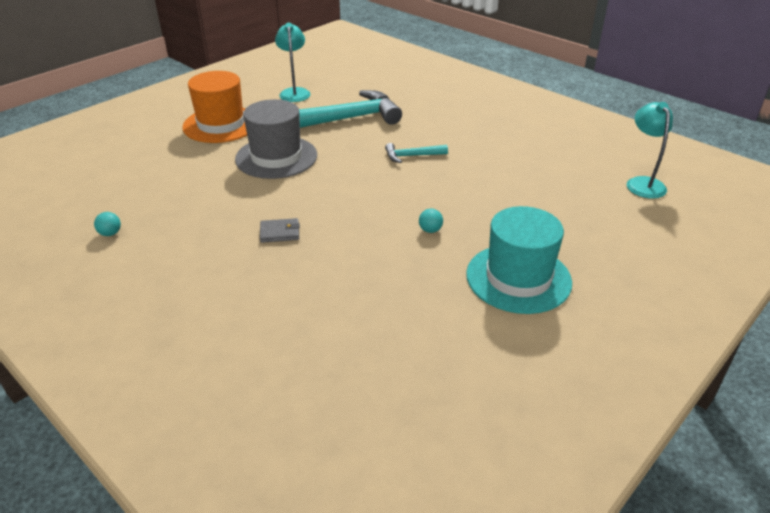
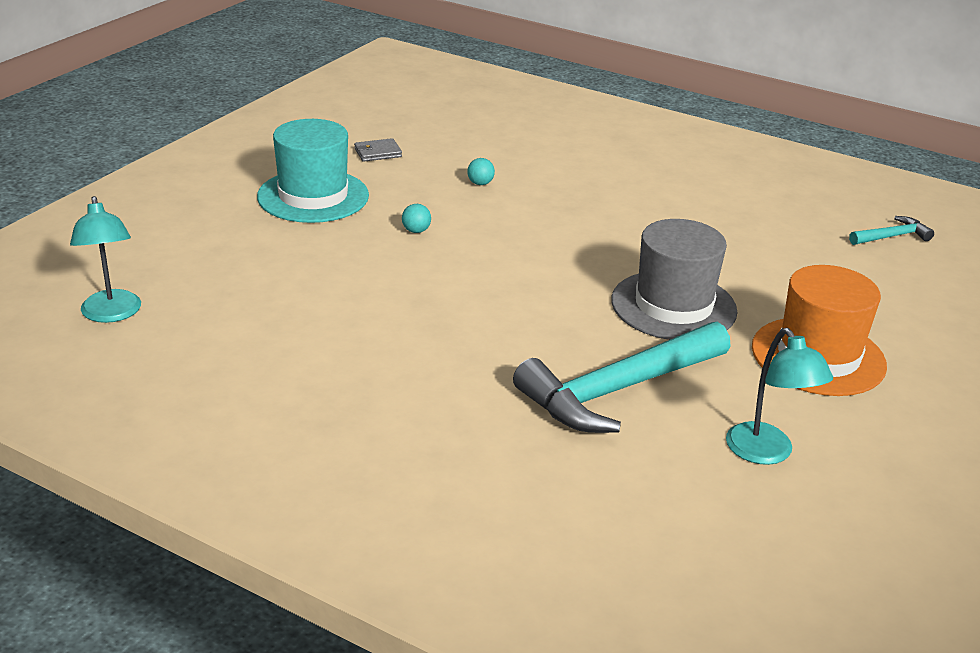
camera: 165 degrees right, 5 degrees down
turquoise ball [94,212,121,236] -> turquoise ball moved to [467,158,495,185]
grey wallet [260,218,300,243] -> grey wallet moved to [354,138,402,162]
turquoise hammer [385,143,448,163] -> turquoise hammer moved to [849,216,934,245]

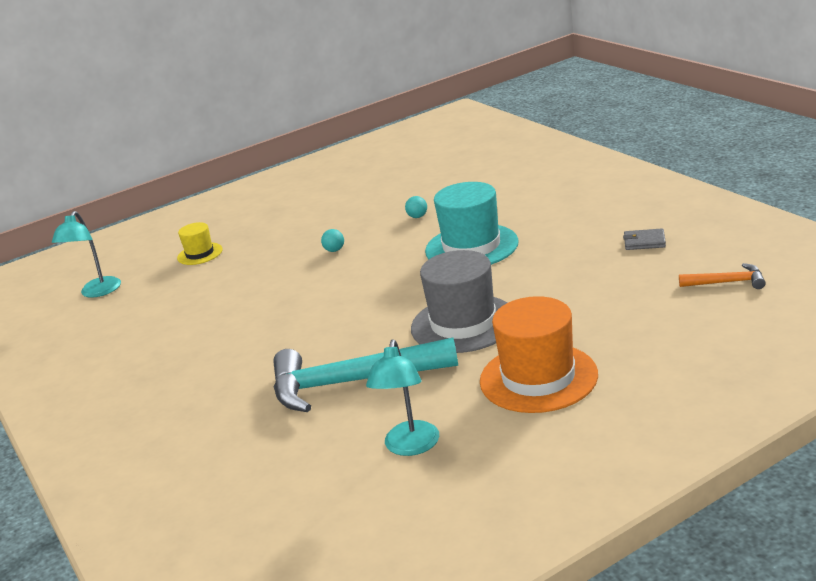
camera: 35 degrees right, 5 degrees down
turquoise hat [257,119,369,223] -> turquoise hat moved to [425,182,519,265]
grey wallet [354,138,402,162] -> grey wallet moved to [623,229,666,250]
turquoise hammer [849,216,934,245] -> orange hammer [679,263,766,289]
none -> yellow hat [177,222,223,265]

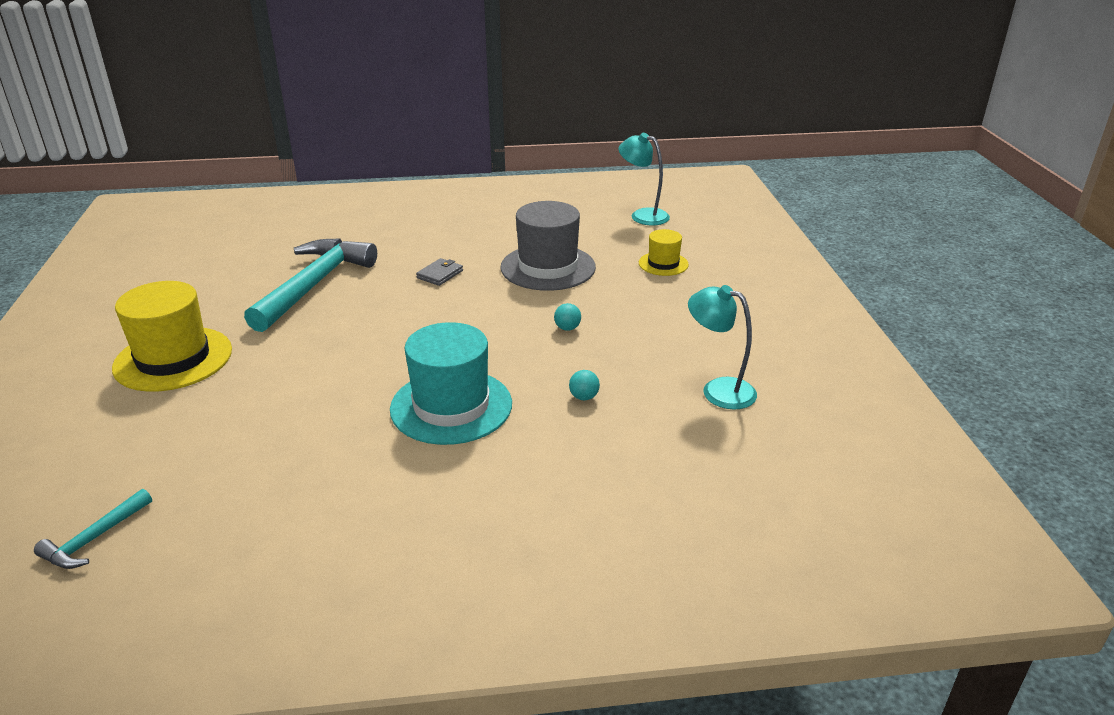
camera: 110 degrees right, 5 degrees up
turquoise lamp [366,339,439,456] -> turquoise lamp moved to [688,285,757,410]
grey hat [411,250,507,353] -> grey hat moved to [500,201,596,291]
orange hat [480,296,598,413] -> yellow hat [112,281,232,392]
grey wallet [623,229,666,250] -> grey wallet moved to [416,258,463,286]
orange hammer [679,263,766,289] -> turquoise hammer [34,489,152,569]

